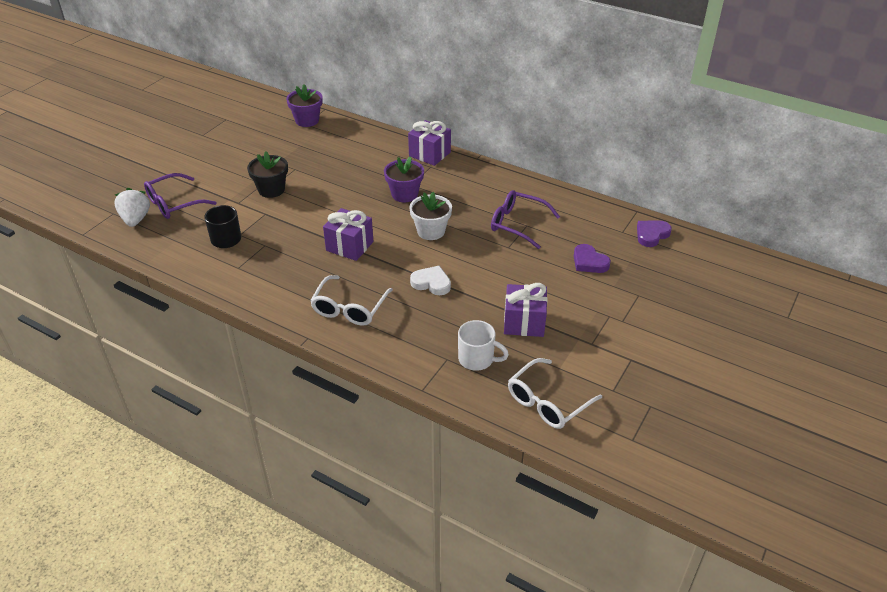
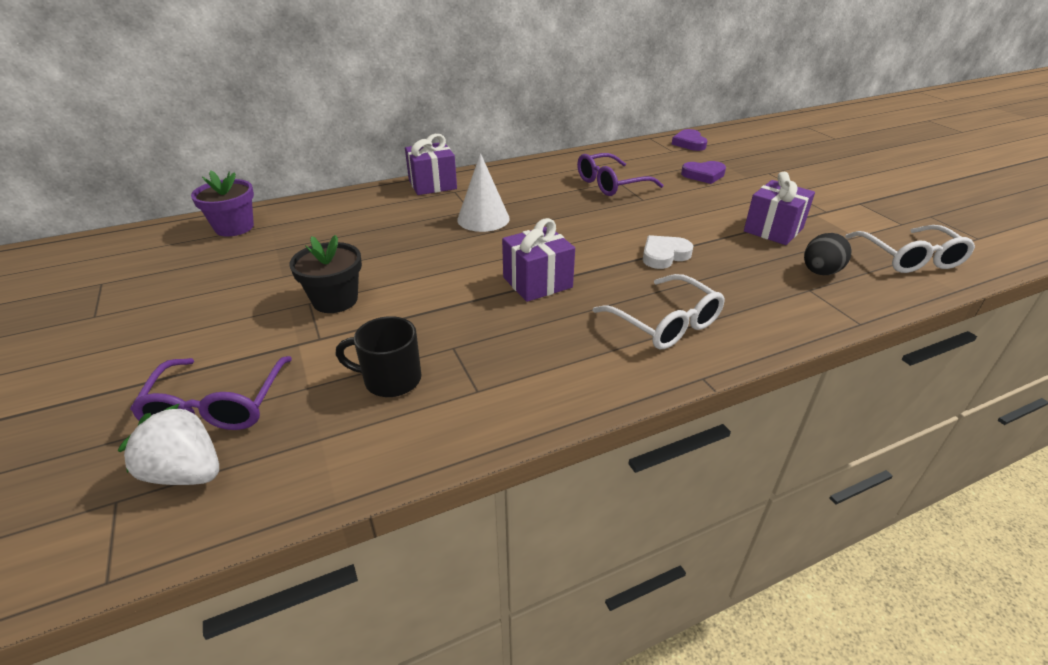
camera: 55 degrees left, 5 degrees down
purple flower pot [384,157,424,202] -> white cone [457,153,510,232]
white flower pot [409,192,452,240] -> none
white mug [458,320,509,371] -> black egg [804,233,852,275]

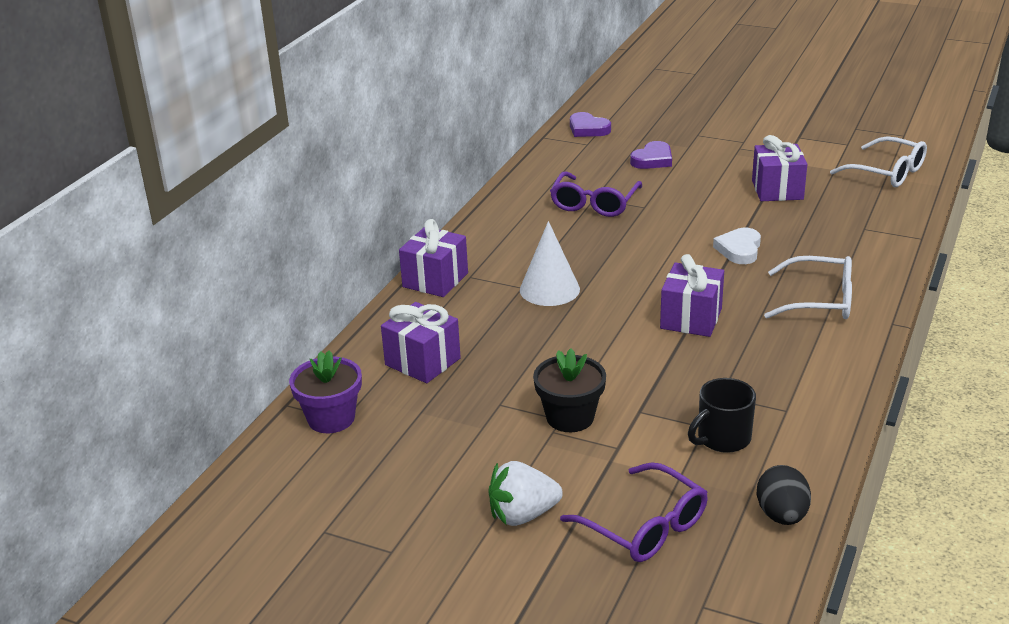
camera: 40 degrees left, 5 degrees down
white strawberry [117,403,219,485] -> white strawberry moved to [488,461,563,526]
black egg [804,233,852,275] -> black egg moved to [756,465,811,525]
none -> purple gift [381,302,461,383]

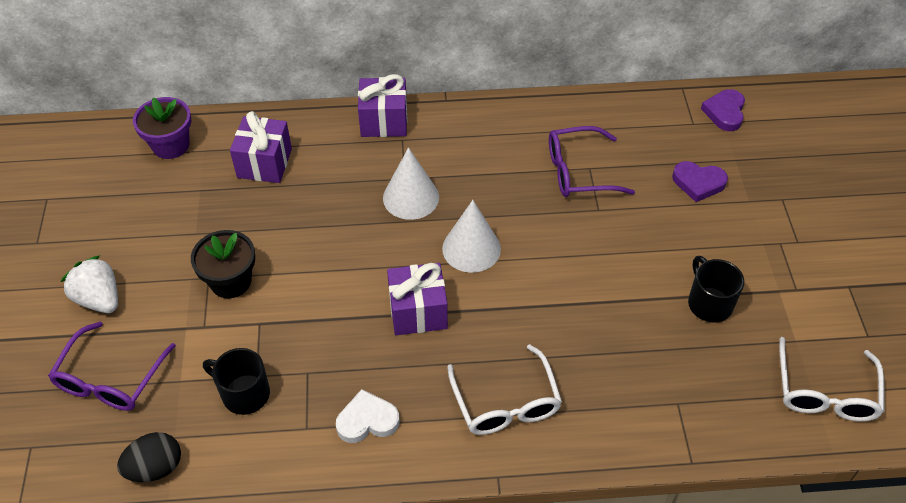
camera: 60 degrees right, 20 degrees up
white heart [713,228,761,264] -> white heart moved to [336,389,400,443]
purple gift [752,135,807,201] -> black mug [688,256,744,322]
none -> white cone [442,200,501,273]

